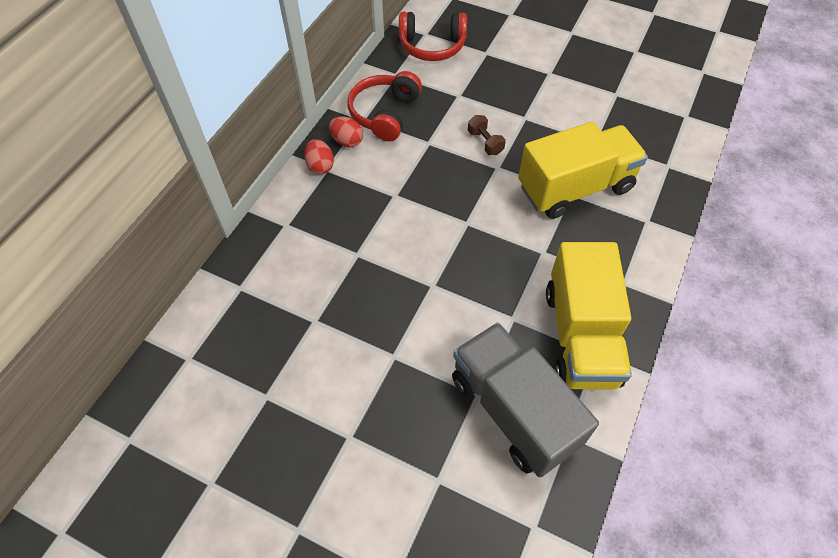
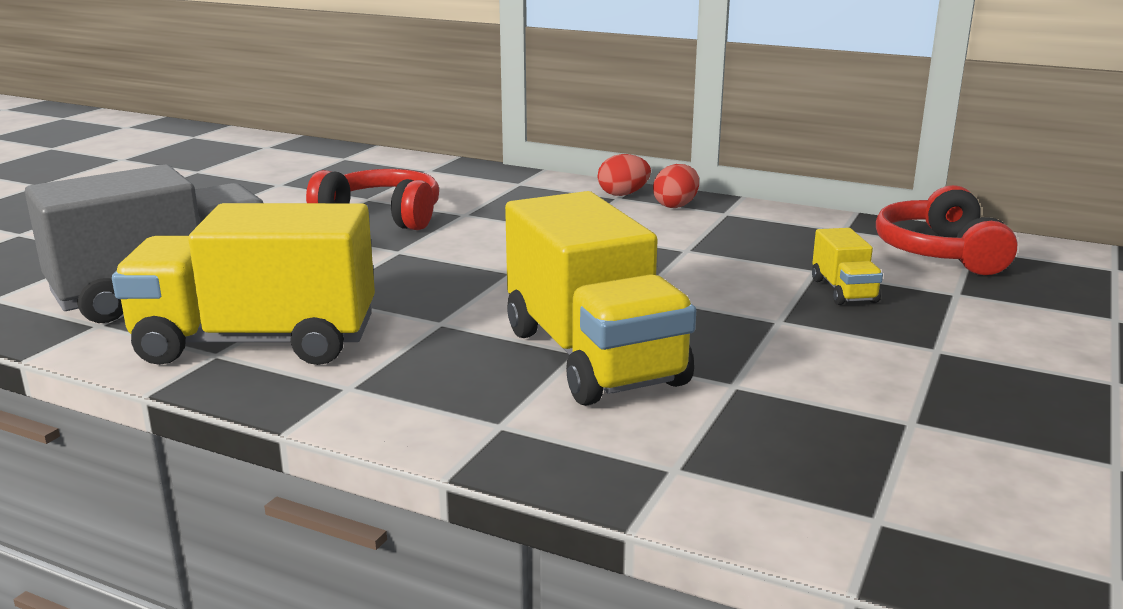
camera: 90 degrees right, 35 degrees down
red headphones [348,71,422,141] -> red headphones moved to [306,169,439,230]
brown dumbbell [468,115,506,155] -> none
none -> yellow truck [812,228,883,305]

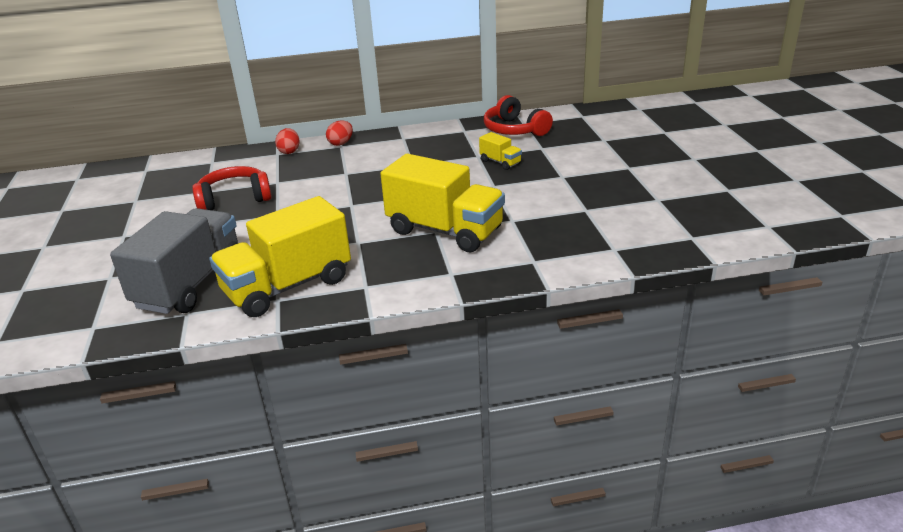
camera: 35 degrees left, 10 degrees up
red egg [653,164,699,208] -> red egg moved to [275,128,300,154]

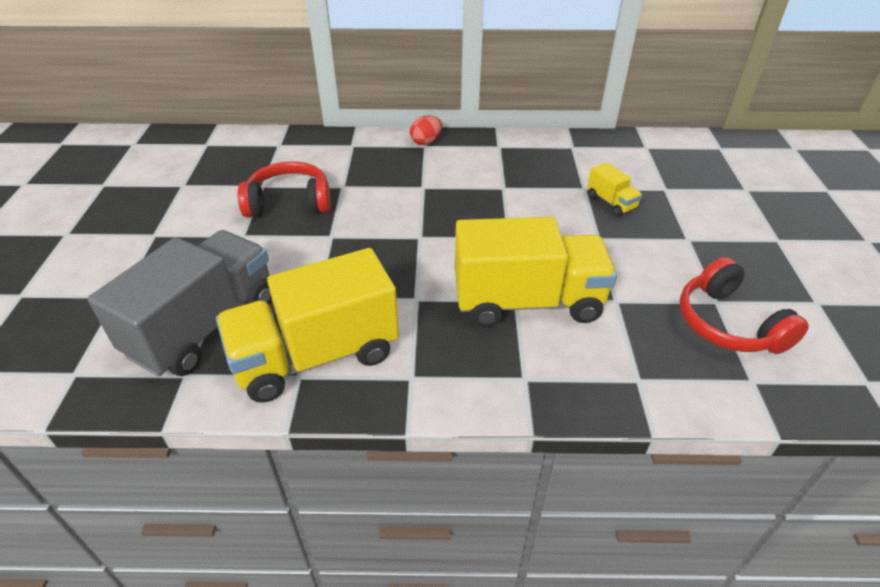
camera: 10 degrees right, 10 degrees up
red egg [275,128,300,154] -> none
yellow truck [380,154,505,252] -> yellow truck turned 45 degrees counterclockwise [455,217,617,327]
red headphones [484,95,553,136] -> red headphones moved to [680,257,809,354]

